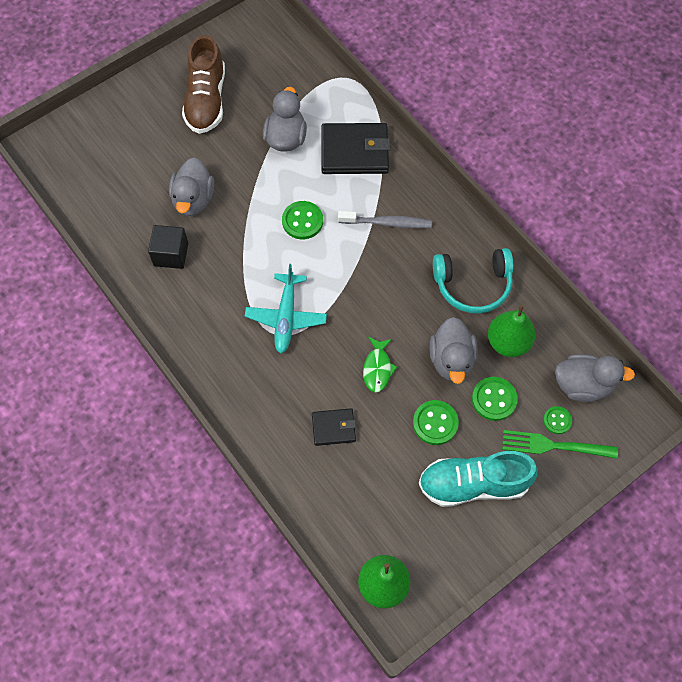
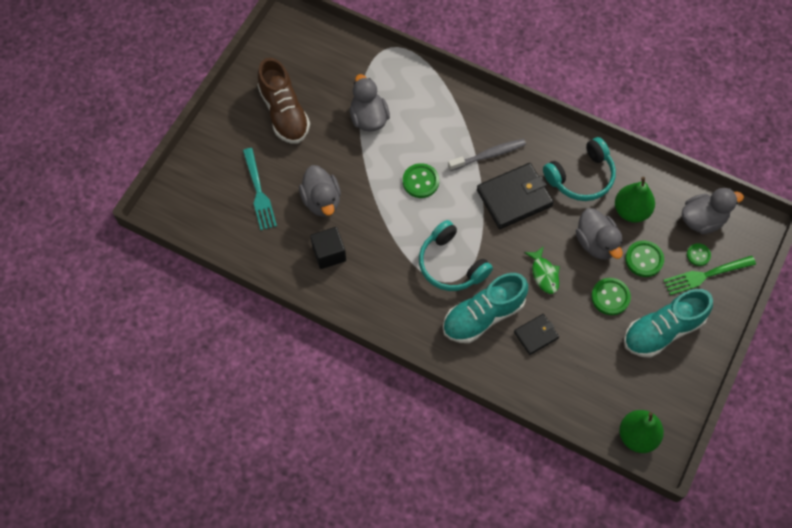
camera: 25 degrees left, 0 degrees up
turquoise plane [245,264,327,354] -> turquoise headphones [419,220,493,291]
black wallet [321,123,390,174] -> black wallet moved to [477,163,554,229]
none -> turquoise fork [243,148,277,230]
none -> turquoise shoe [443,273,528,343]

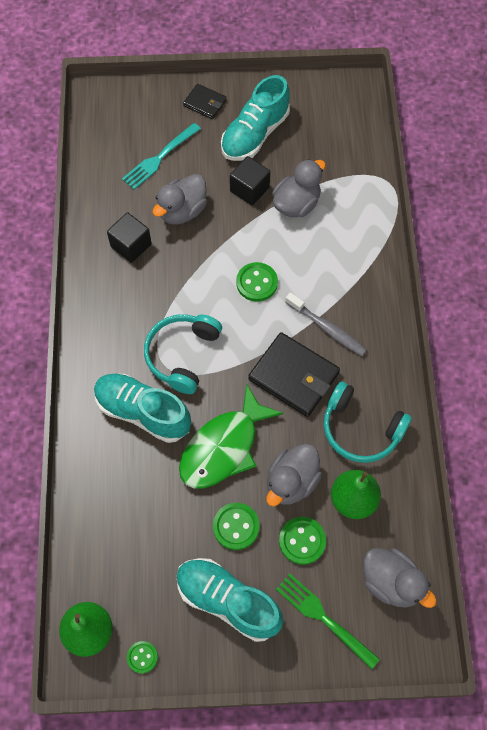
camera: 60 degrees right, 0 degrees up
brown shoe [258,58,310,144] -> turquoise shoe [221,75,290,161]
black wallet [514,314,559,355] -> black wallet moved to [183,84,227,119]
green fish [524,246,560,294] -> green fish [179,384,283,488], size x1.97
green button [687,243,711,266] -> green button moved to [127,641,158,674]
none -> black cube [230,156,270,206]

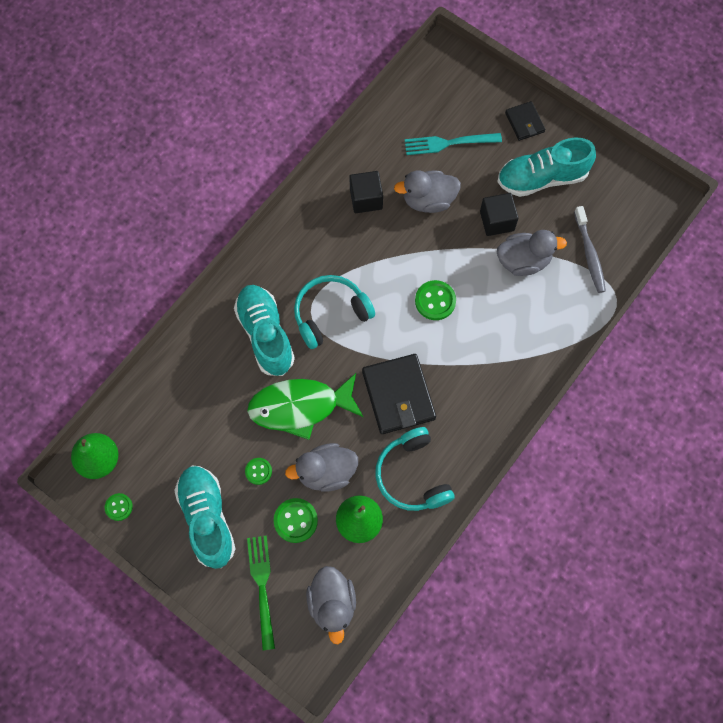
camera: 40 degrees right, 5 degrees up
green button [213,503,259,550] -> green button [245,458,272,485], size x0.62
grey toothbrush [285,292,367,356] -> grey toothbrush moved to [574,206,606,293]

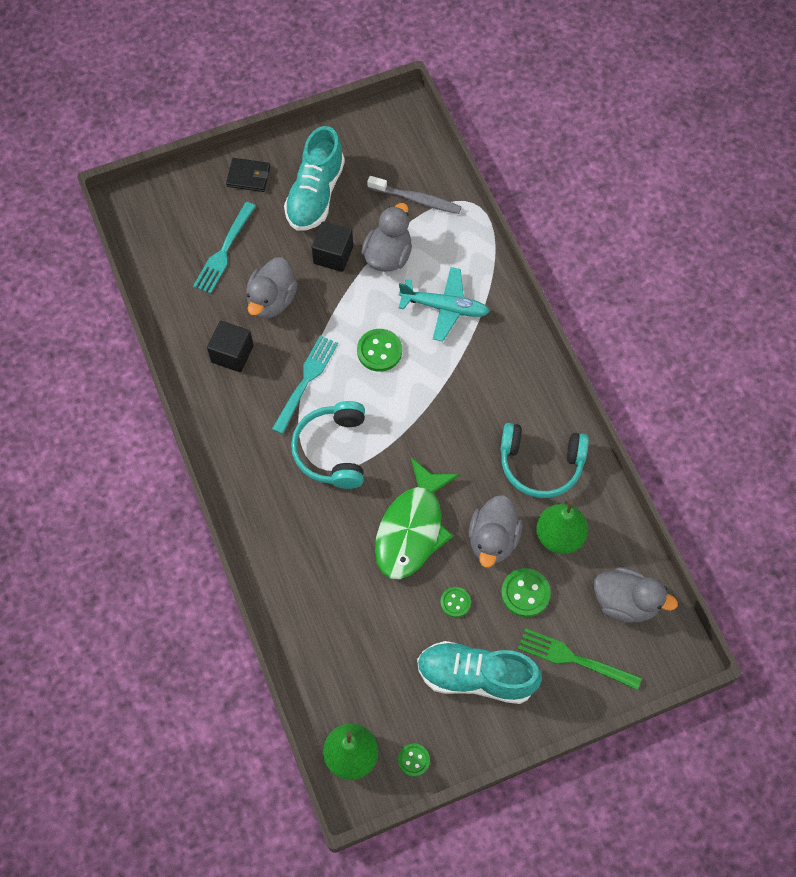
camera: 60 degrees left, 5 degrees down
turquoise shoe [234,285,295,376] -> none
black wallet [362,354,436,434] -> none
none -> turquoise fork [272,335,338,434]
none -> turquoise plane [399,267,490,341]

